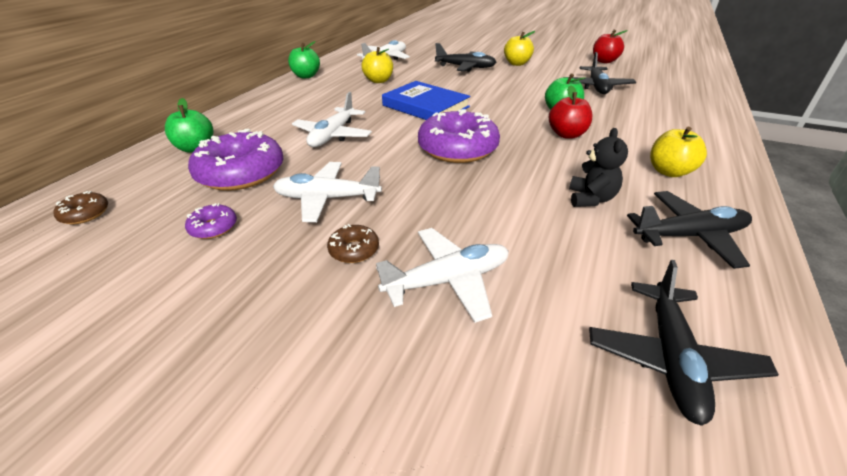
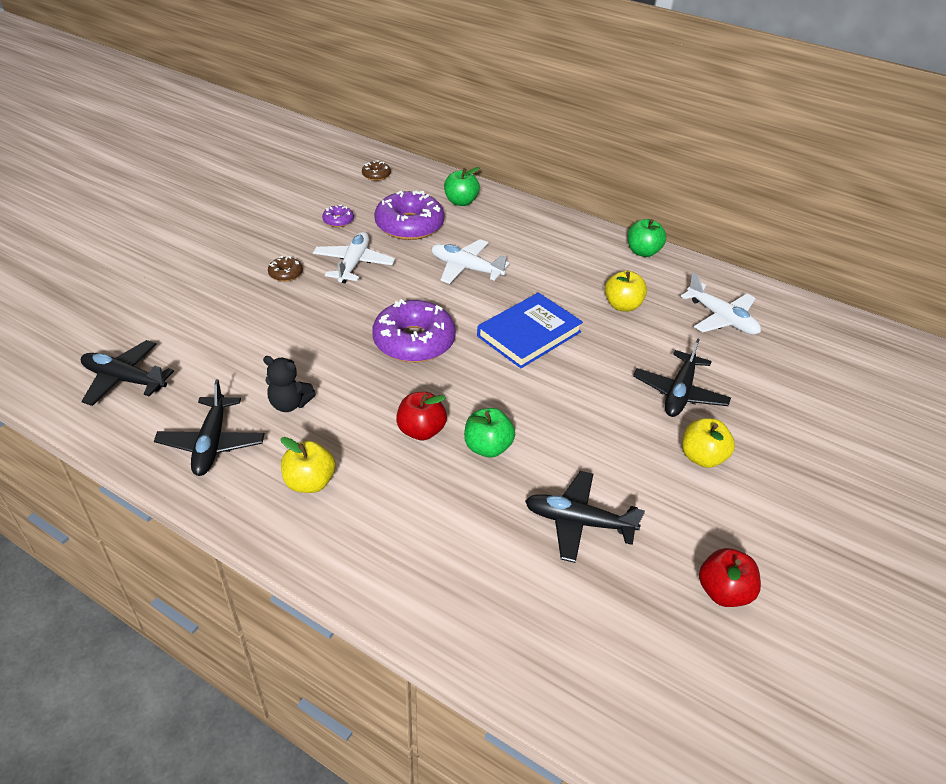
camera: 95 degrees right, 5 degrees up
white plane [376,228,509,323] -> none

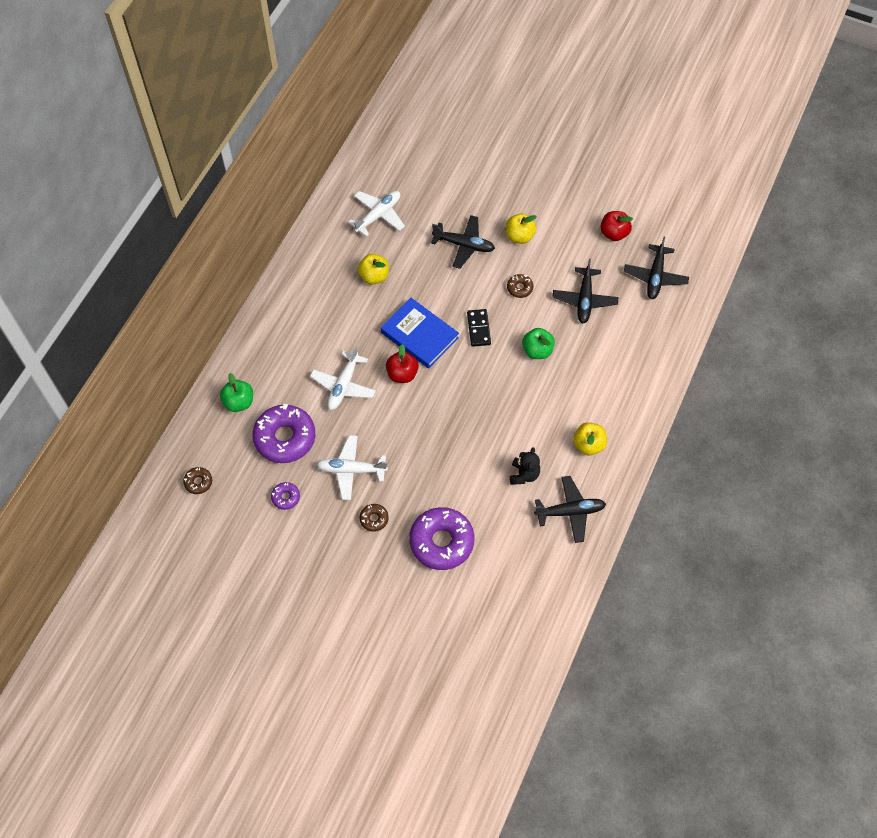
camera: 95 degrees left, 20 degrees up
black plane [81,340,174,406] -> black plane moved to [624,237,689,299]
purple donut [372,299,456,362] -> purple donut moved to [409,507,474,570]
red apple [396,392,447,441] -> red apple moved to [386,344,419,383]
green apple [628,219,666,257] -> none
none -> black domino [467,309,491,347]
none -> brown donut [507,274,534,298]

